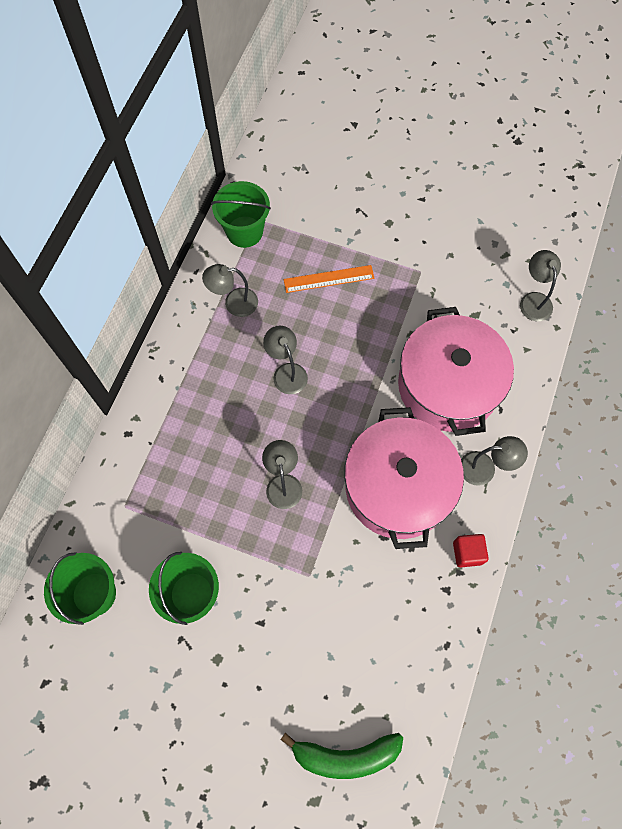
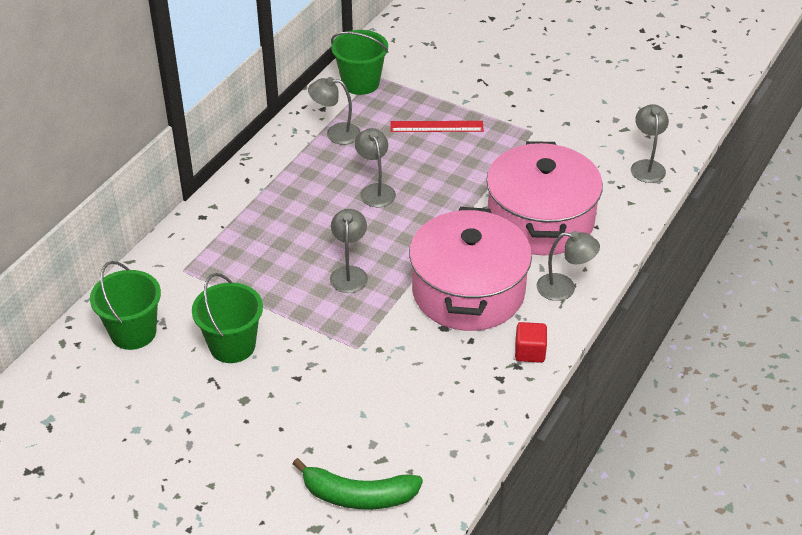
camera: 10 degrees right, 25 degrees down
orange ruler [284,265,374,293] -> red ruler [390,121,484,132]

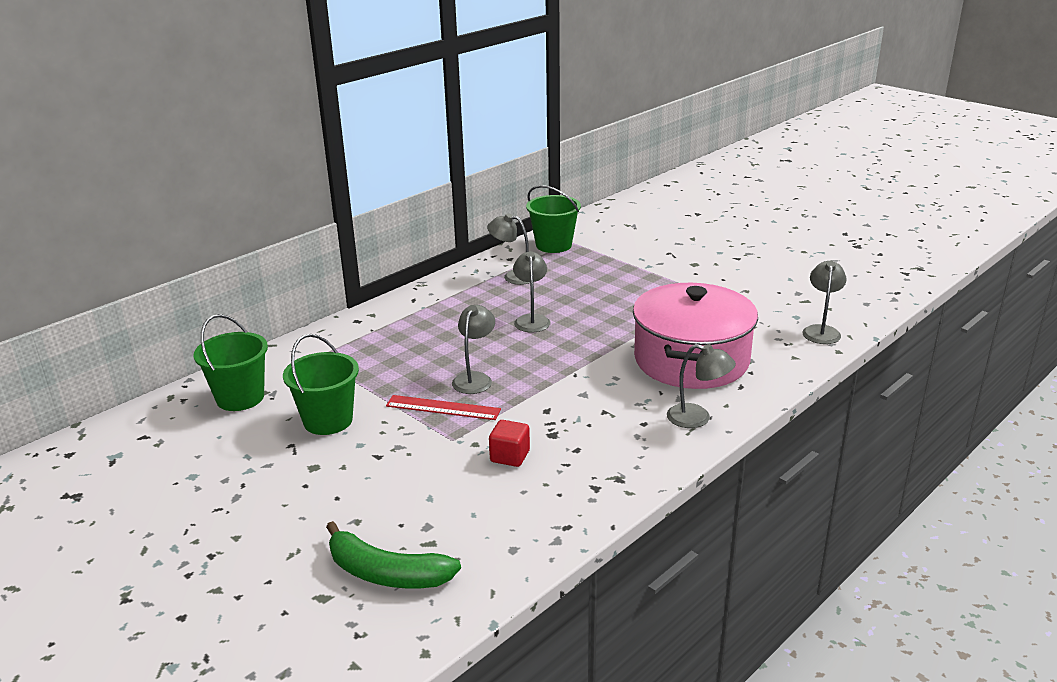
camera: 15 degrees right, 15 degrees down
red ruler [390,121,484,132] -> red ruler moved to [386,395,501,420]
pink pot [409,207,532,331] -> none
red cube [515,322,547,363] -> red cube moved to [489,420,530,467]

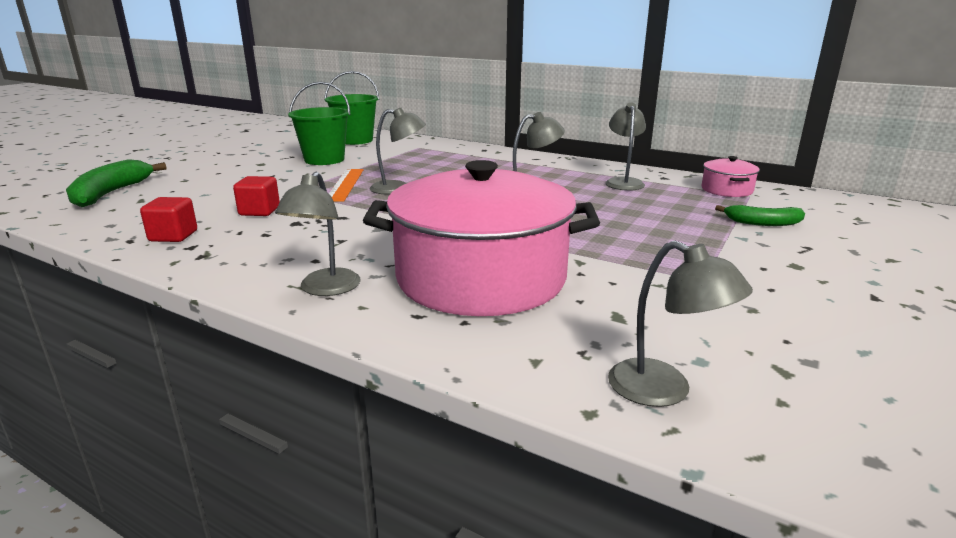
camera: 75 degrees right, 5 degrees down
red ruler [386,395,501,420] -> orange ruler [329,169,364,202]
green bucket [526,185,581,253] -> pink pot [702,156,760,197]
grey lamp [802,261,847,344] -> grey lamp turned 45 degrees clockwise [608,241,753,407]
none -> red cube [140,197,197,242]
none -> green banana [715,205,805,226]

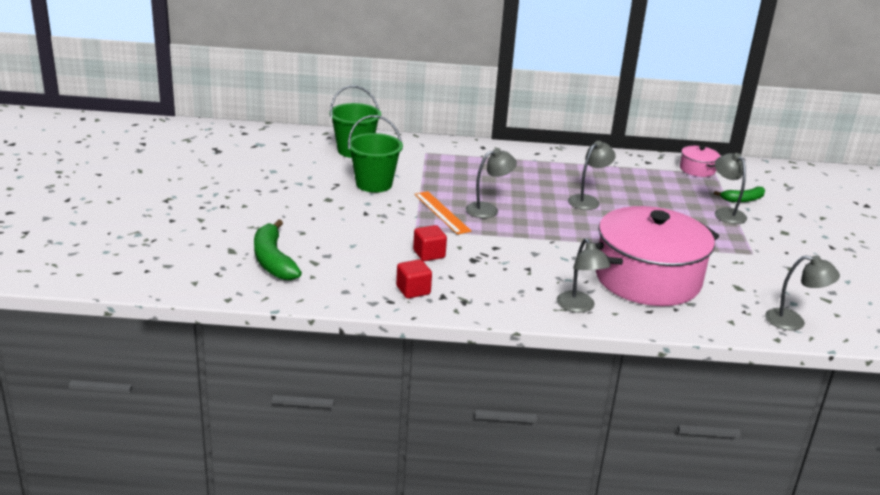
camera: 30 degrees left, 5 degrees up
grey lamp [605,102,646,191] -> grey lamp moved to [715,153,747,224]

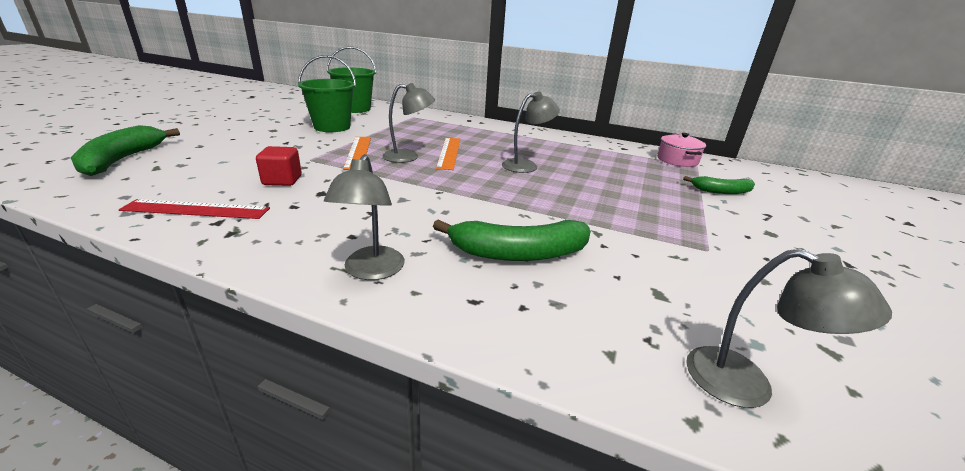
camera: 20 degrees right, 0 degrees up
red cube [396,259,432,299] -> red ruler [119,199,270,219]
pink pot [595,206,719,306] -> green banana [433,220,591,261]
grey lamp [715,153,747,224] -> none
none -> orange ruler [436,138,460,170]

